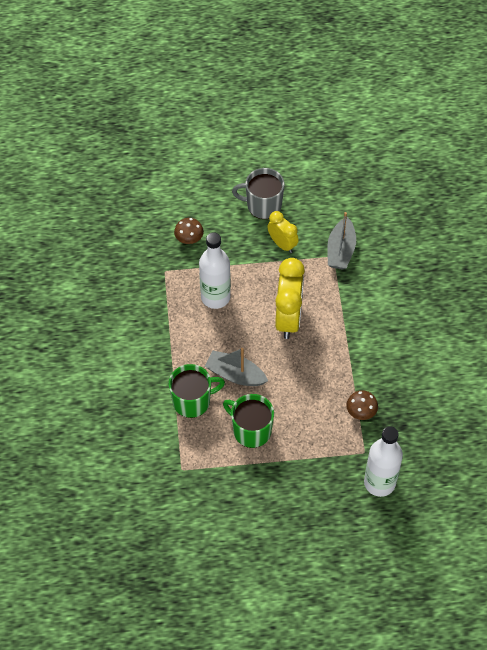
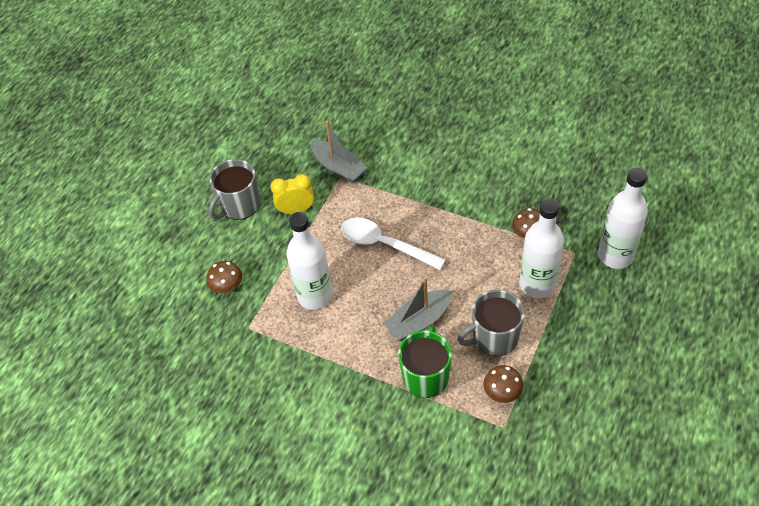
camera: 55 degrees left, 5 degrees down
green mug [223,394,274,448] -> grey mug [457,290,525,356]
yellow clock [275,258,305,339] -> white spoon [341,218,446,270]
none -> brown mushroom [483,365,524,403]
none -> white bottle [519,198,564,298]

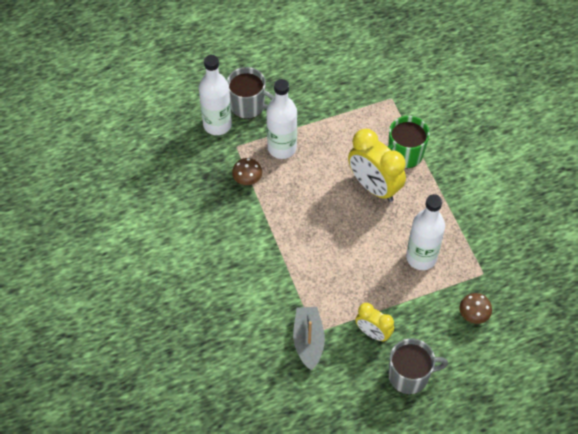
camera: 140 degrees left, 5 degrees up
white spoon [341,218,446,270] -> none
grey boat [384,277,452,341] -> yellow clock [348,129,406,202]
grey mug [457,290,525,356] -> grey mug moved to [227,67,275,119]
brown mushroom [483,365,524,403] -> none

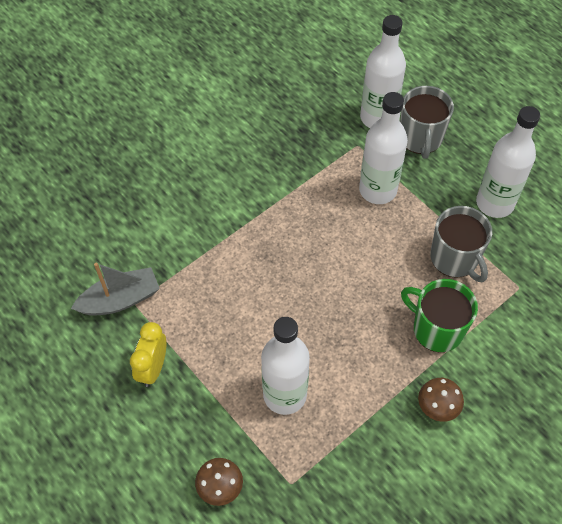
camera: 70 degrees right, 0 degrees up
brown mushroom [232,158,262,185] -> brown mushroom moved to [418,378,464,422]
yellow clock [348,129,406,202] -> none
grey mug [389,338,448,394] -> grey mug moved to [430,206,492,282]
none -> white bottle [476,106,540,218]

